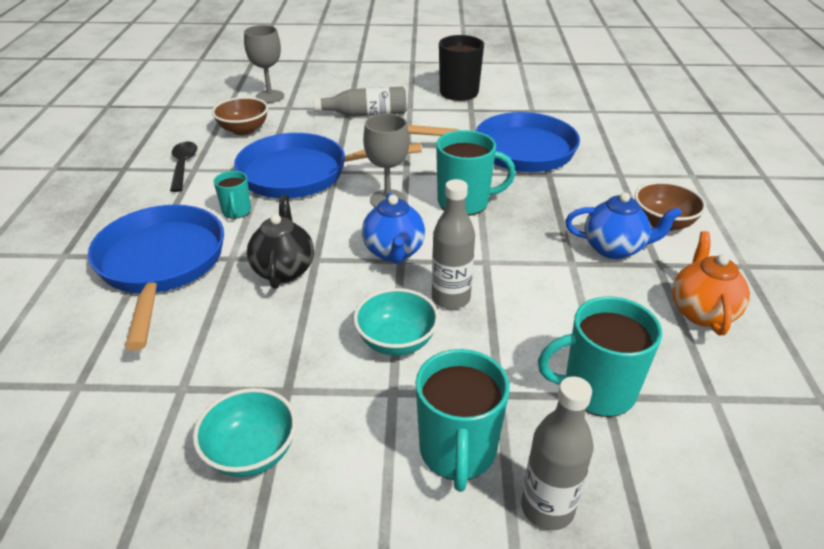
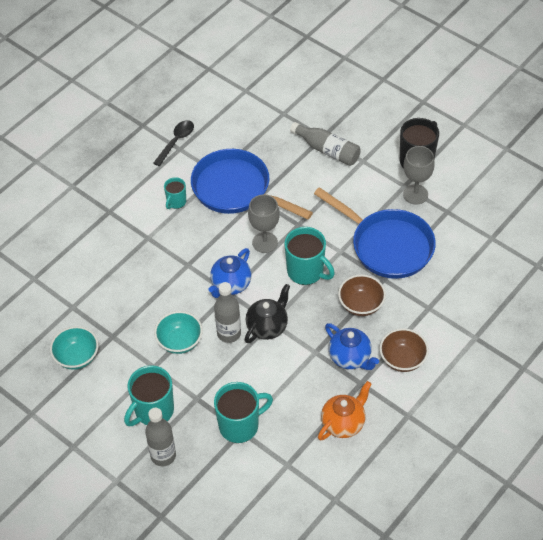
camera: 40 degrees right, 15 degrees up
blue pan [88,205,224,351] -> none
brown bowl [212,97,268,136] -> brown bowl moved to [338,274,386,316]
grey goblet [244,25,284,103] -> grey goblet moved to [403,146,435,205]
black teapot [247,195,314,289] -> black teapot moved to [245,284,290,343]
turquoise mug [538,296,662,417] -> turquoise mug turned 120 degrees clockwise [214,382,273,443]

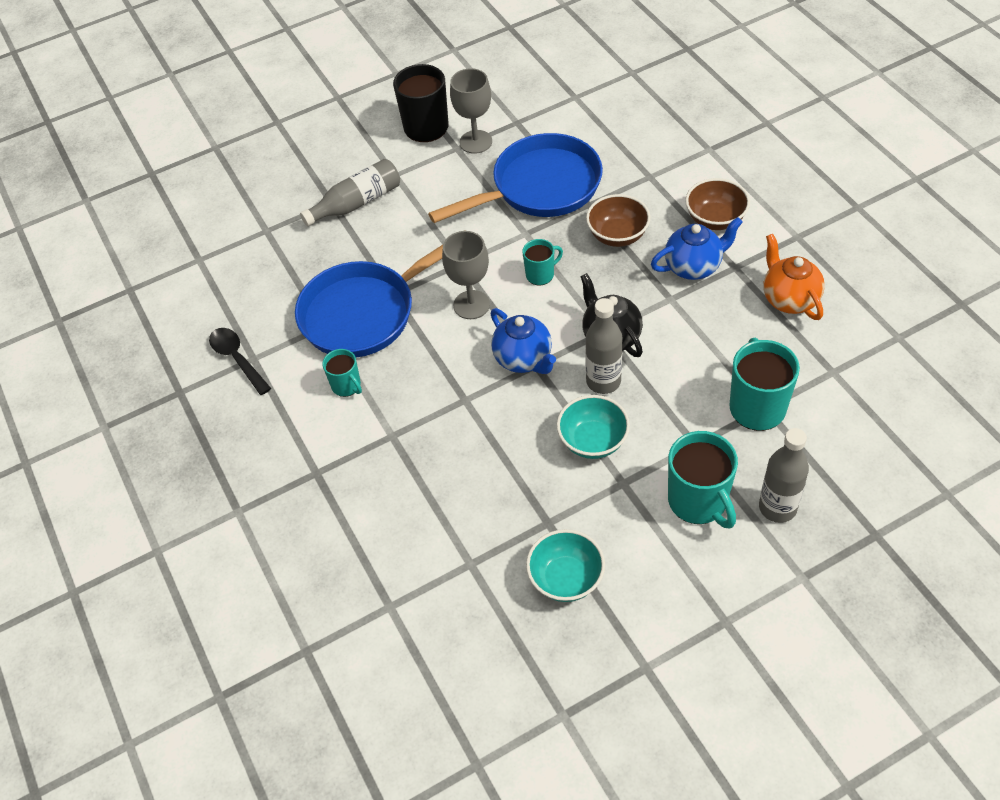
camera: 65 degrees left, 0 degrees up
turquoise mug [284,227,335,285] -> turquoise mug [522,239,563,285], size x0.56

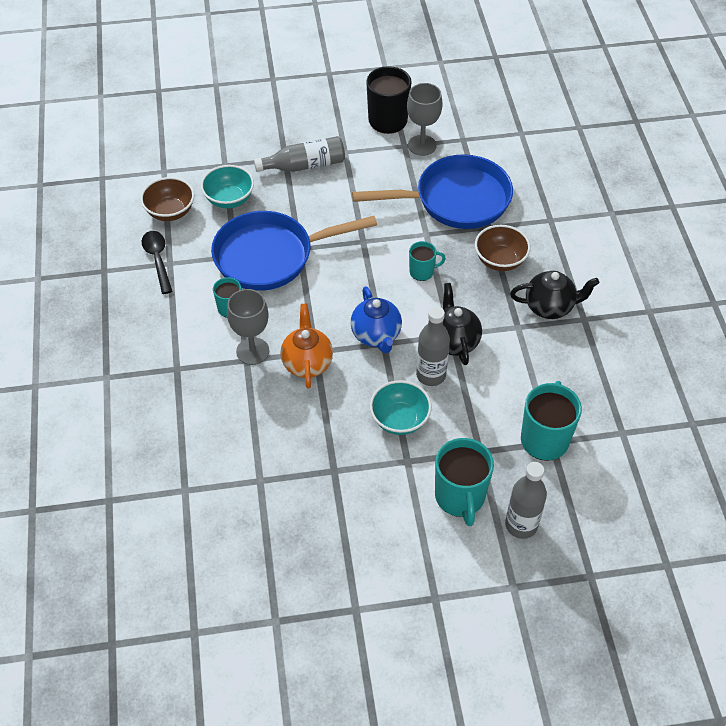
camera: 15 degrees right, 0 degrees up
grey goblet [442,231,490,319] -> grey goblet moved to [227,289,269,365]
turquoise bowl [526,529,605,602] -> turquoise bowl moved to [201,165,254,208]
blue teapot [651,217,743,280] -> black teapot [510,271,599,319]
brown bowl [685,178,750,230] -> brown bowl moved to [140,177,195,221]
orange teapot [763,234,825,320] -> orange teapot moved to [280,303,333,388]

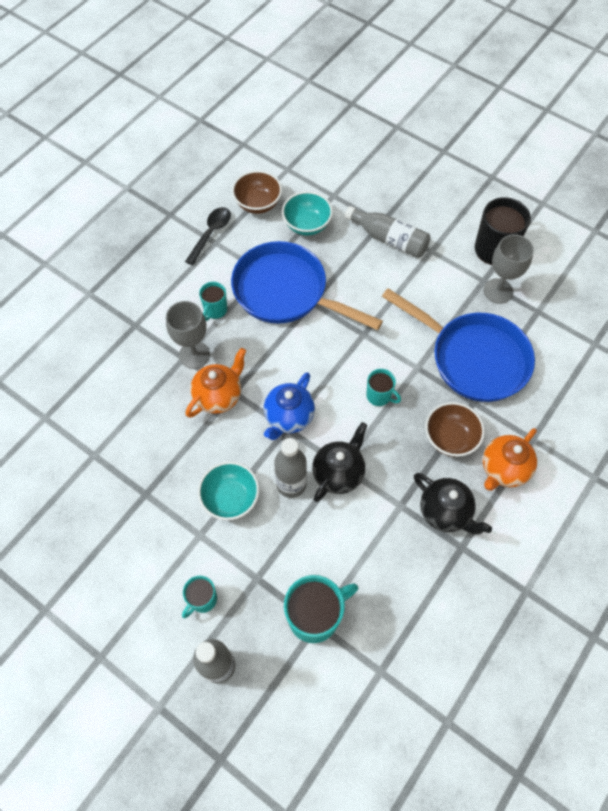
camera: 45 degrees right, 10 degrees up
turquoise mug [435,438,494,526] -> turquoise mug [182,576,217,618], size x0.56
none -> orange teapot [483,428,537,491]

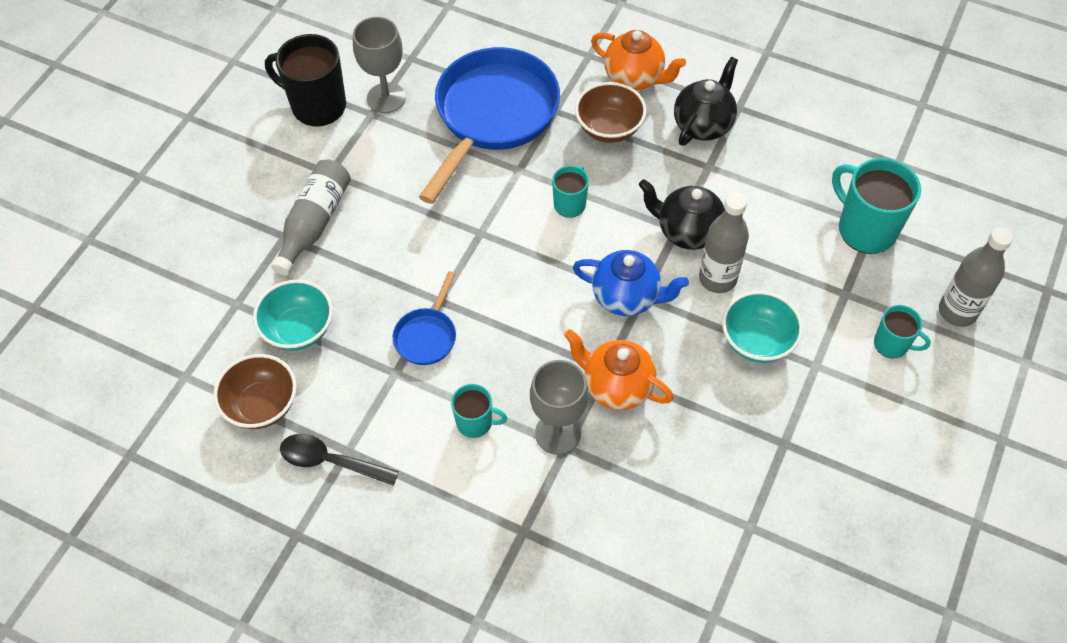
camera: 100 degrees left, 5 degrees down
blue pan [231,241,383,330] -> blue pan [393,271,456,365], size x0.45

